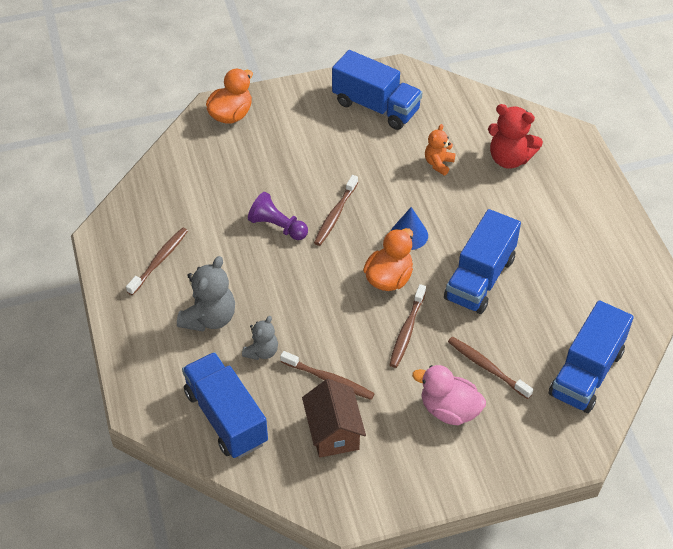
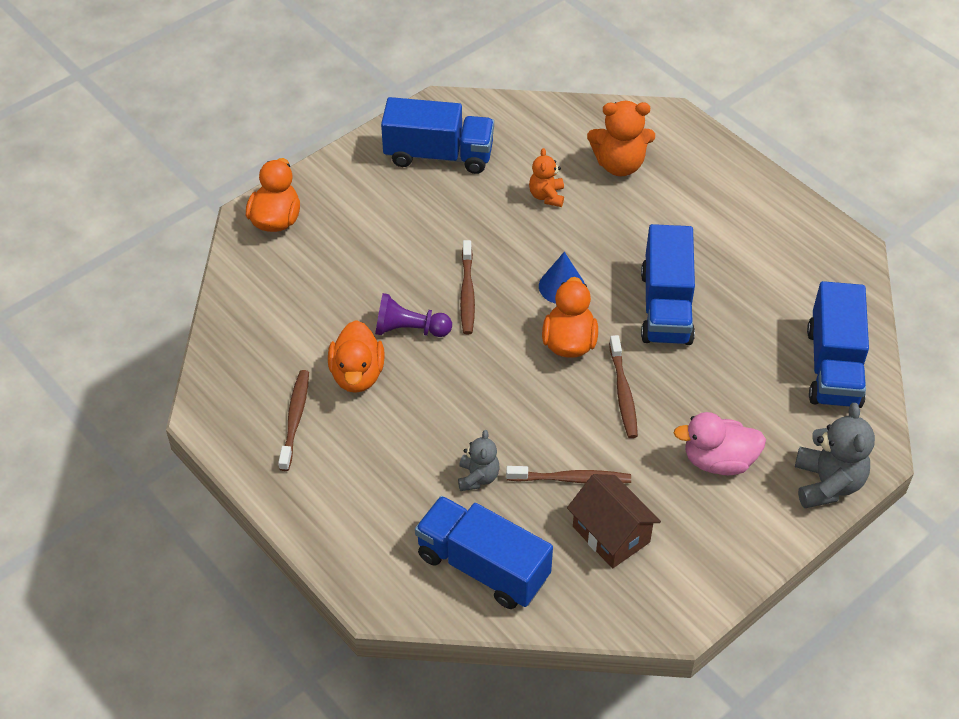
camera: 25 degrees left, 0 degrees up
grey teddy bear [177,256,235,331] -> grey teddy bear moved to [795,403,875,508]
brown toothbrush [448,337,533,399] -> none
red teddy bear [488,104,543,169] -> orange teddy bear [587,101,655,176]
none -> orange duck [328,320,385,393]

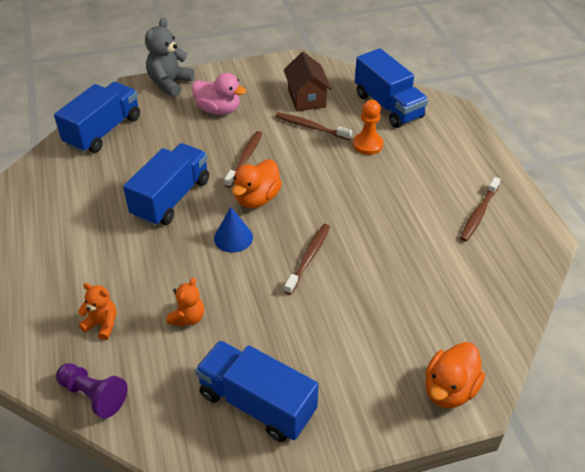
camera: 155 degrees left, 5 degrees down
orange duck [328,320,385,393] -> none
purple pawn [375,293,452,337] -> purple pawn moved to [56,363,127,418]
grey teddy bear [458,430,500,491] -> orange pawn [353,100,383,155]
orange teddy bear [587,101,655,176] -> orange teddy bear [78,283,117,340], size x0.60

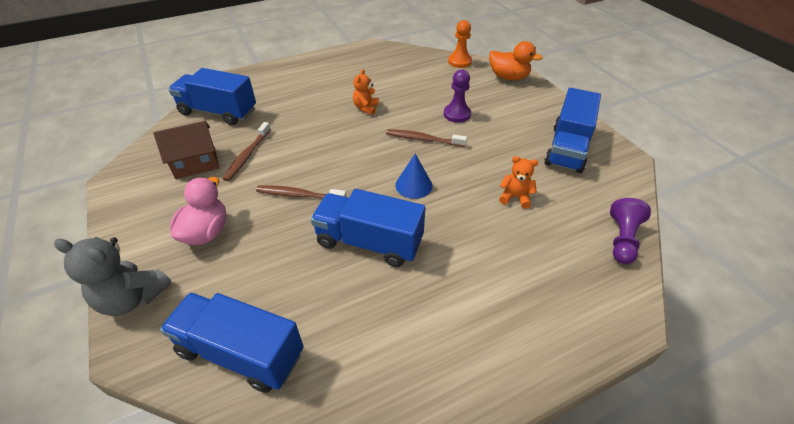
camera: 100 degrees left, 0 degrees up
orange teddy bear [78,283,117,340] -> orange teddy bear moved to [353,69,379,115]
orange duck [232,159,282,208] -> none
orange pawn [353,100,383,155] -> orange pawn moved to [448,20,472,68]
blue truck [355,48,428,128] -> blue truck turned 120 degrees counterclockwise [168,68,256,125]
brown toothbrush [460,177,501,242] -> none
none -> purple pawn [444,70,471,123]

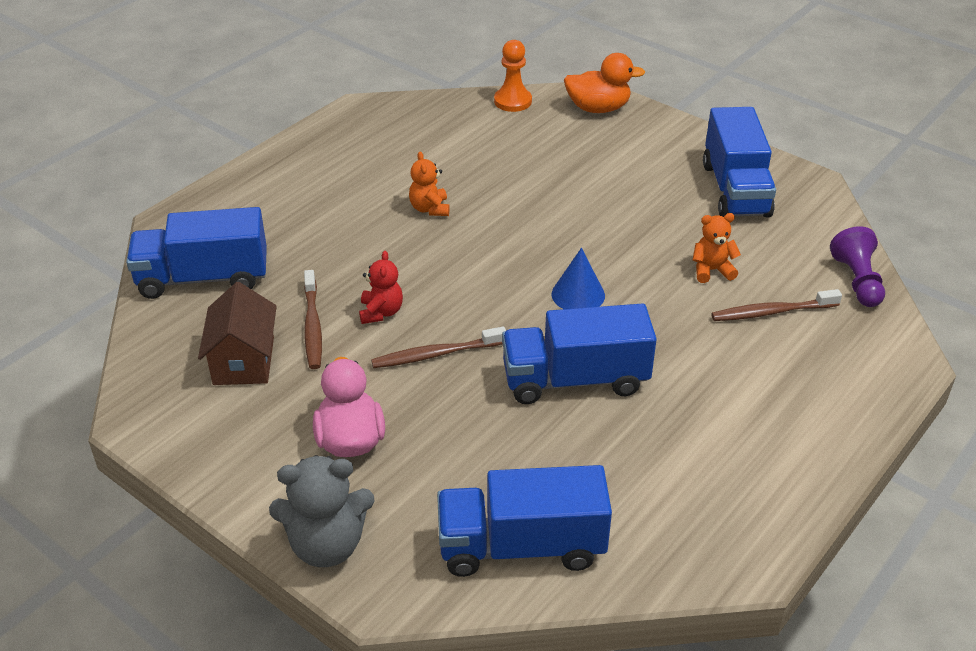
camera: 25 degrees left, 5 degrees down
brown house [154,121,219,179] -> brown house turned 45 degrees counterclockwise [198,282,277,385]
brown toothbrush [386,129,467,147] -> brown toothbrush moved to [711,289,842,321]
purple pawn [444,70,471,123] -> none
none -> red teddy bear [359,251,403,324]

